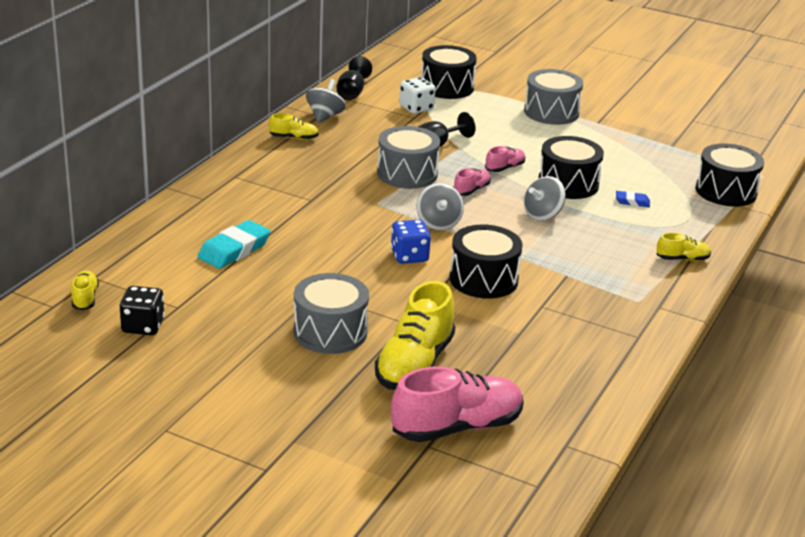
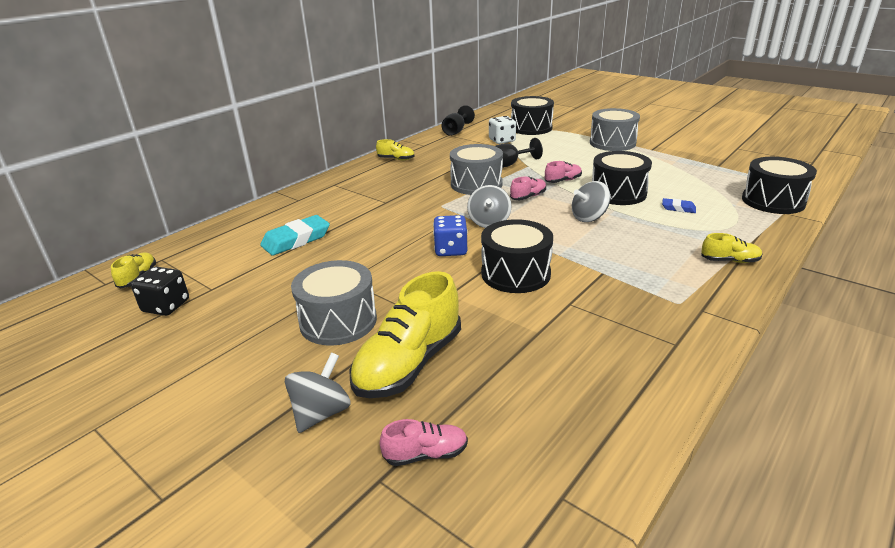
camera: 15 degrees right, 0 degrees up
grey spinning top [306,79,346,123] -> grey spinning top moved to [285,352,351,433]
pink shoe [391,366,524,442] -> pink shoe [380,419,468,466], size x0.48

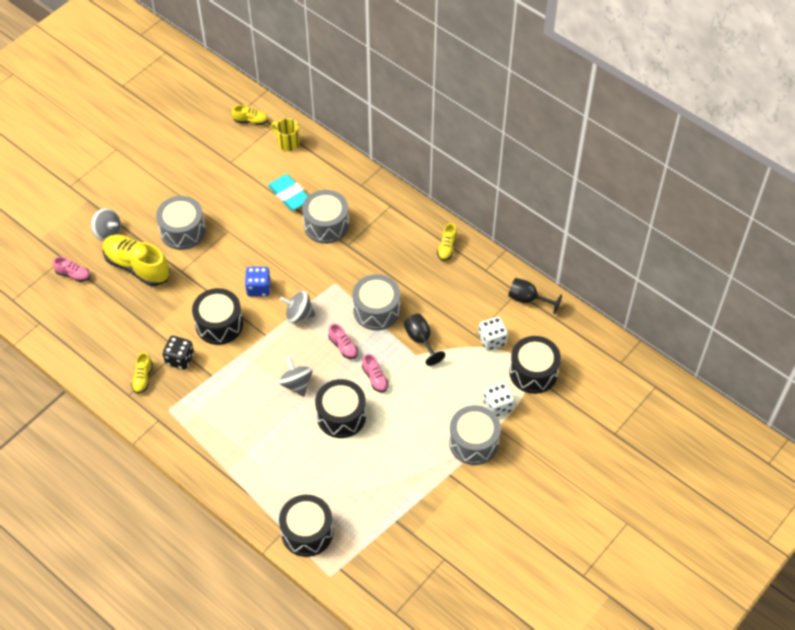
camera: 90 degrees right, 25 degrees up
black dice [131,267,189,316] -> black dice moved to [163,336,194,370]
pink shoe [380,419,468,466] -> pink shoe turned 60 degrees counterclockwise [53,257,91,282]
blue eraser [662,198,696,213] -> none
yellow shoe [701,233,762,263] -> yellow shoe moved to [131,352,153,394]
none -> yellow mug [271,118,300,151]
none -> grey drum [302,190,349,244]
none -> white dice [483,382,515,417]

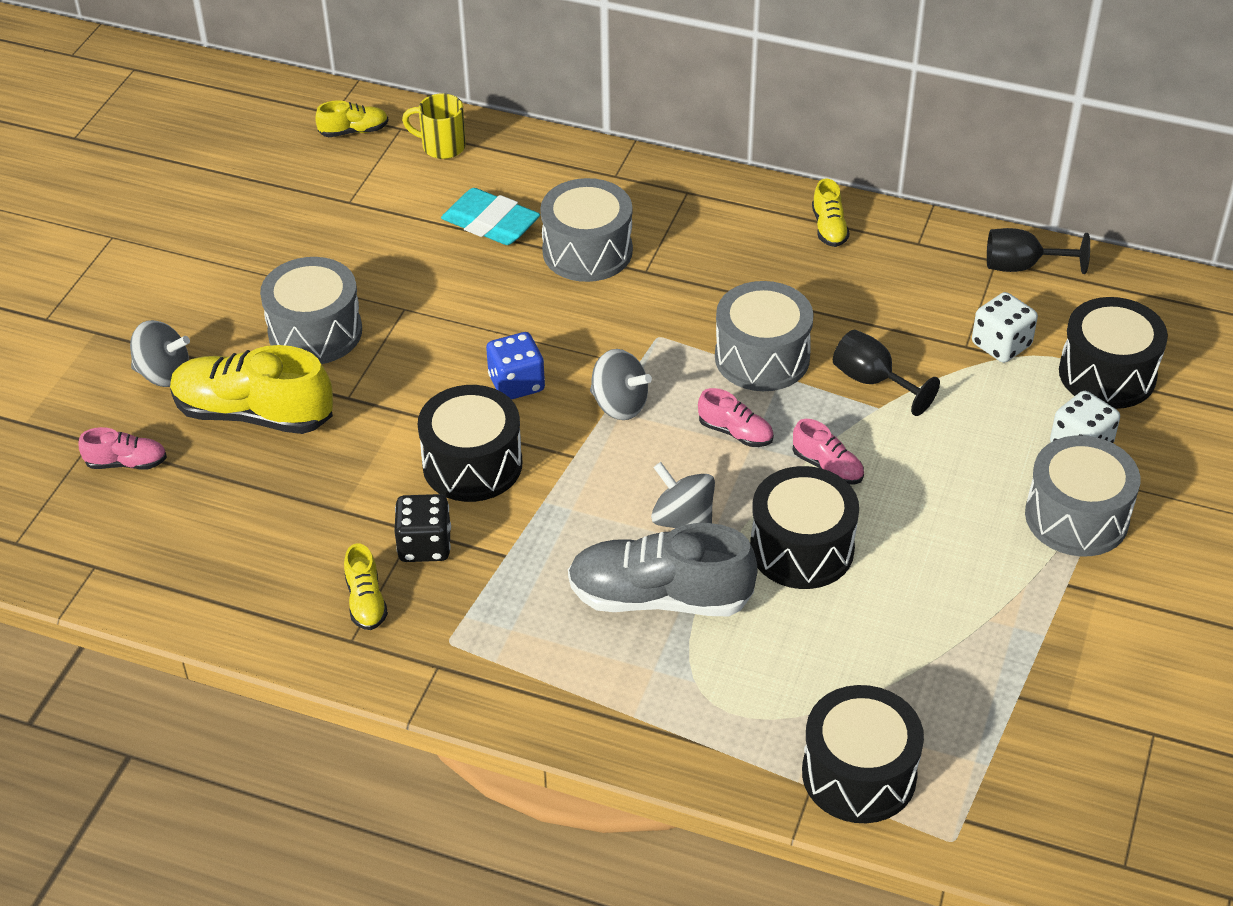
camera: 20 degrees left, 10 degrees down
grey spinning top [280,291,315,323] -> grey spinning top turned 135 degrees counterclockwise [590,349,652,420]
none -> grey shoe [568,523,758,616]

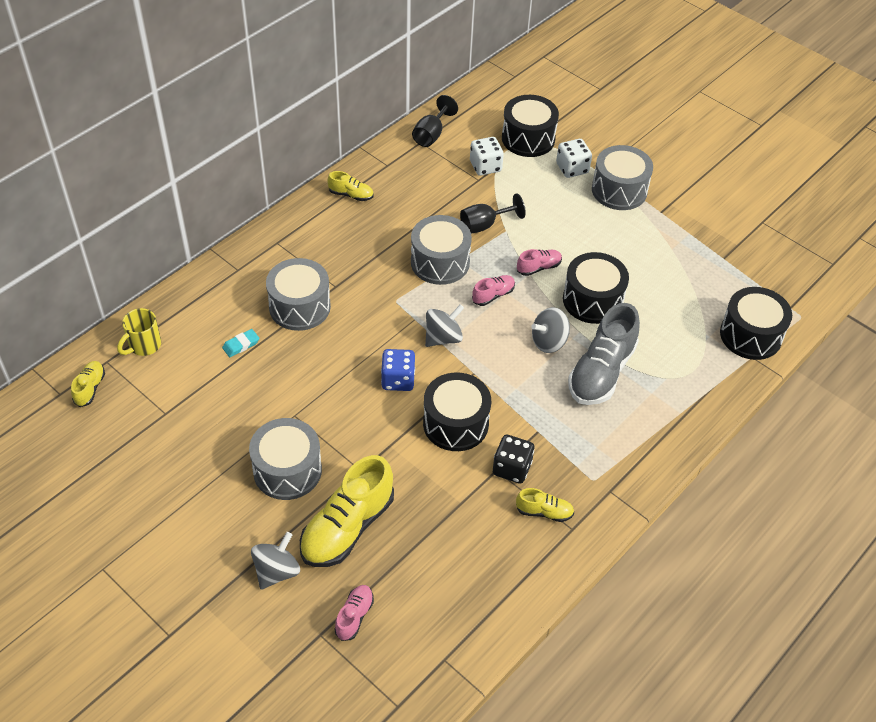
camera: 70 degrees left, 5 degrees up
turquoise eraser [441,188,540,245] -> turquoise eraser [222,329,259,357], size x0.52

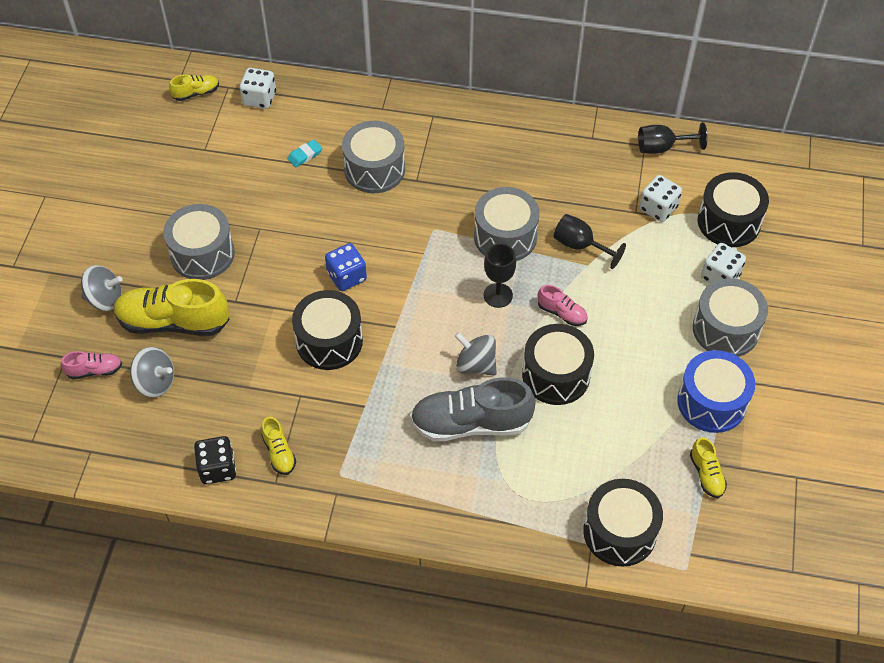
camera: 60 degrees right, 5 degrees up
yellow mug [117,308,161,356] -> white dice [240,68,276,109]
turquoise eraser [222,329,259,357] -> turquoise eraser turned 60 degrees counterclockwise [287,139,322,167]
yellow shoe [327,171,373,201] -> yellow shoe moved to [690,437,727,498]
grey spinning top [425,304,464,347] -> grey spinning top moved to [130,347,174,398]
pink shoe [472,275,515,306] -> black goblet [484,243,516,308]
black dice [493,435,534,484] -> black dice moved to [194,436,236,484]
none -> blue drum [677,350,755,433]

